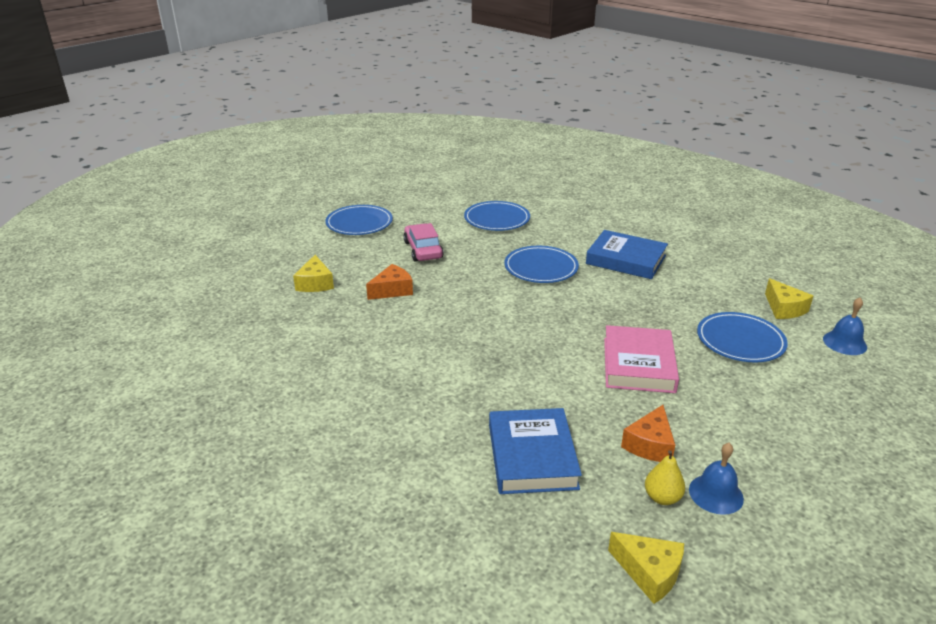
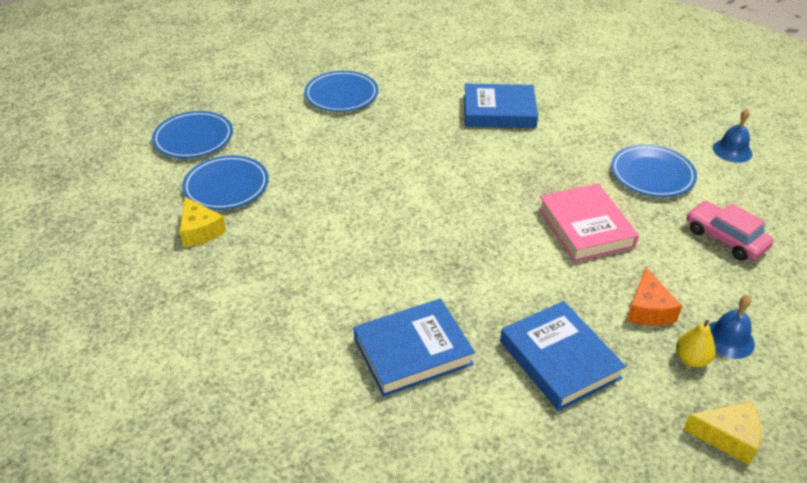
camera: 25 degrees left, 10 degrees up
orange cheese [366,264,413,300] -> none
pink car [404,223,444,262] -> pink car moved to [687,201,773,261]
blue plate [504,246,579,283] -> blue plate moved to [182,155,269,210]
yellow cheese [765,278,813,319] -> none
none -> blue book [353,299,475,397]

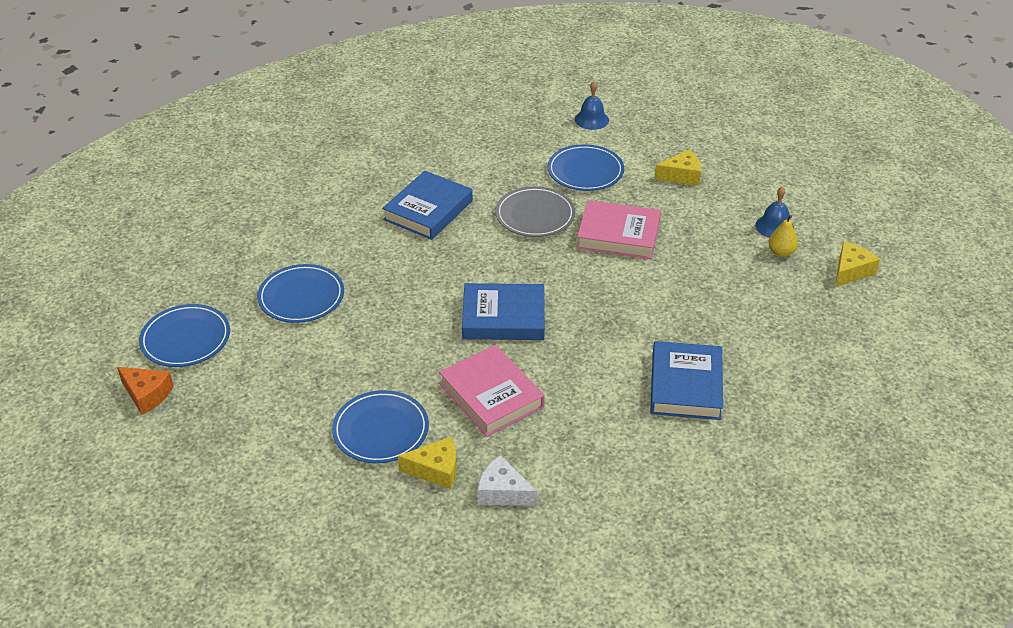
camera: 60 degrees left, 0 degrees up
blue plate [152,111,233,158] -> blue plate moved to [139,304,230,367]
blue book [500,301,626,411] -> blue book moved to [462,283,545,340]
orange cheese [627,268,682,325] -> orange cheese moved to [117,367,174,415]
pink car [687,201,773,261] -> yellow cheese [654,150,701,186]
none -> pink book [439,345,545,437]
none -> white cheese [478,455,537,506]
none -> grey plate [495,186,575,237]

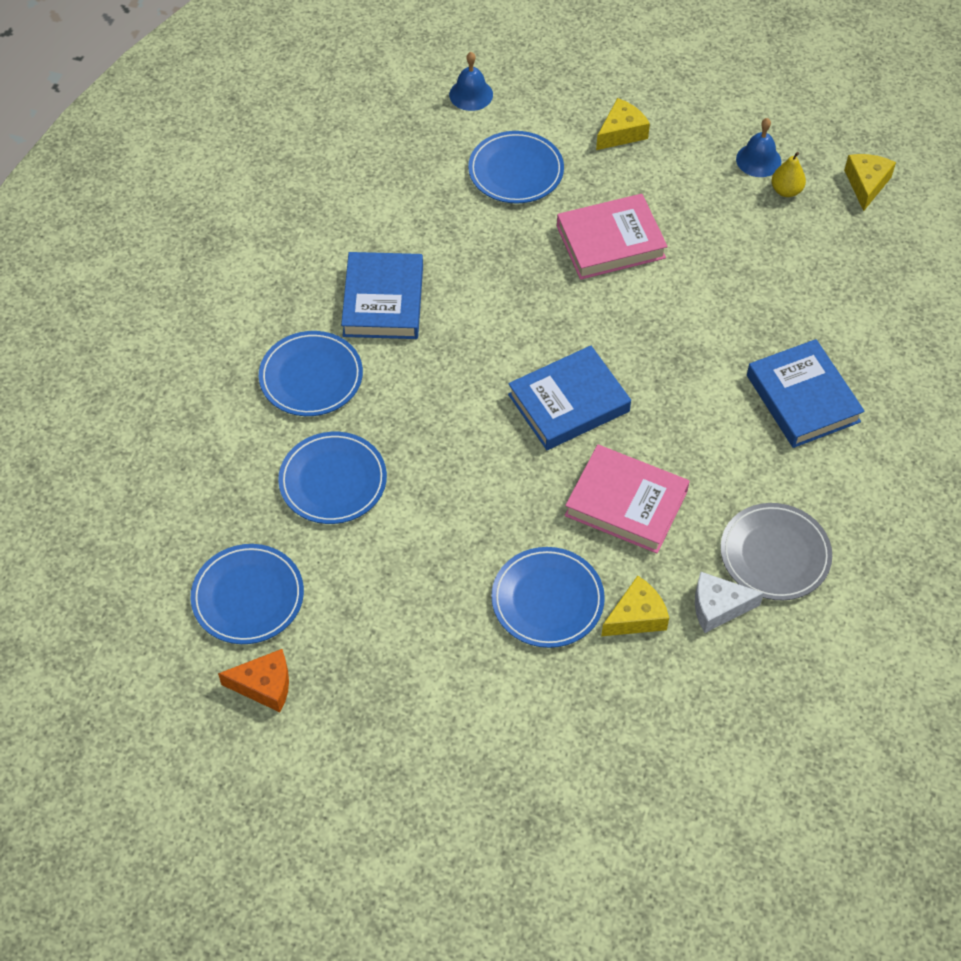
camera: 30 degrees left, 15 degrees up
grey plate [495,186,575,237] -> grey plate moved to [720,503,832,600]
none -> blue plate [259,331,363,416]

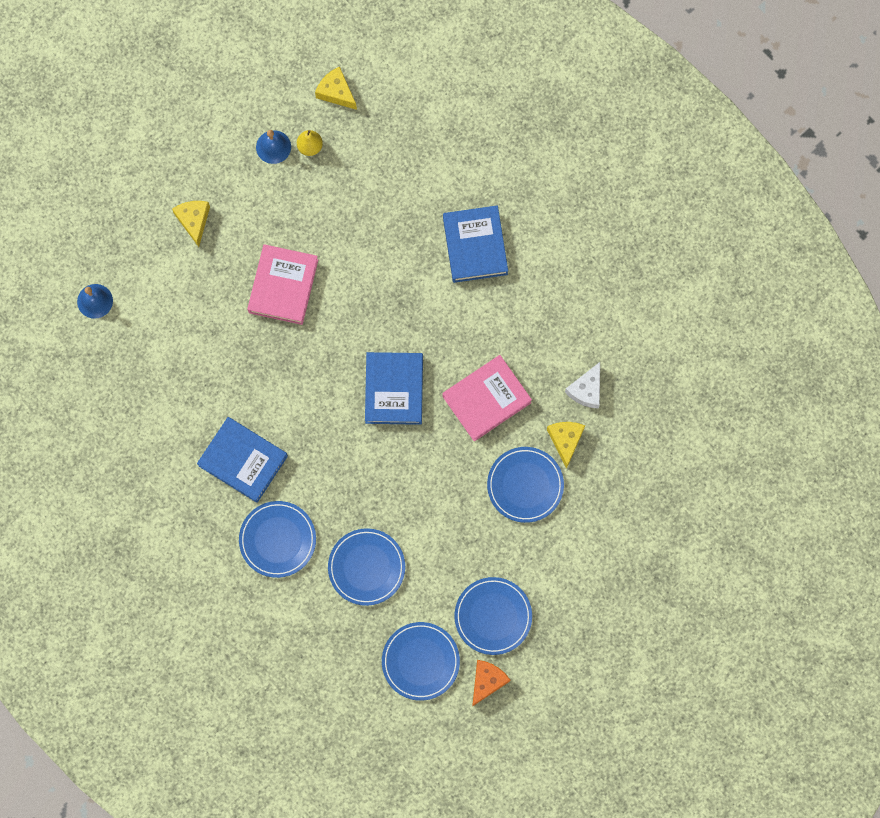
camera: 60 degrees left, 20 degrees up
blue plate [468,131,564,203] -> blue plate moved to [454,577,532,655]
grey plate [720,503,832,600] -> none
blue book [747,339,865,448] -> blue book turned 75 degrees clockwise [443,205,508,283]

